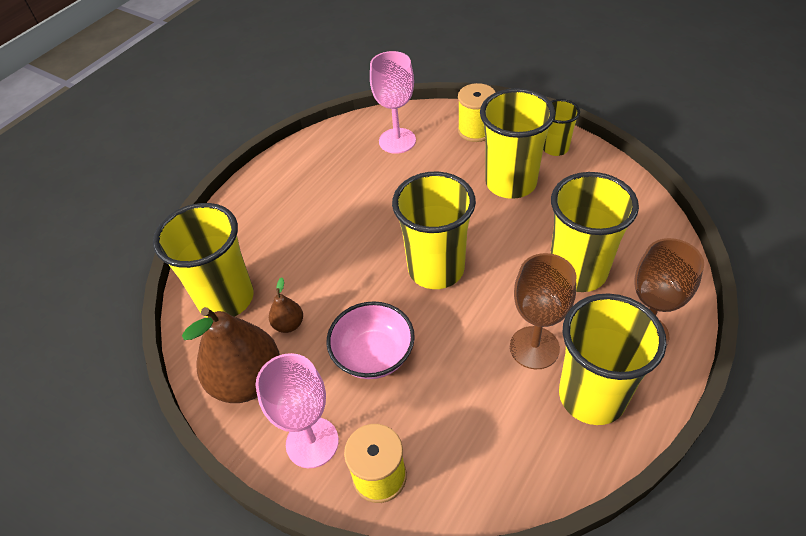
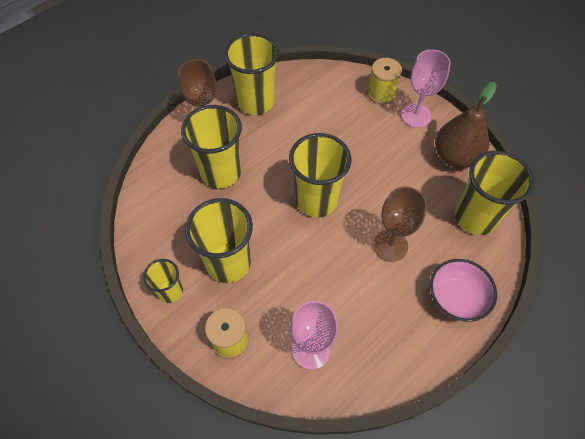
camera: 170 degrees left, 10 degrees up
brown pear [269,277,303,333] -> none
pink bowl [326,301,415,379] -> pink bowl moved to [430,259,497,322]
brown goblet [510,253,576,369] -> brown goblet moved to [373,187,427,262]

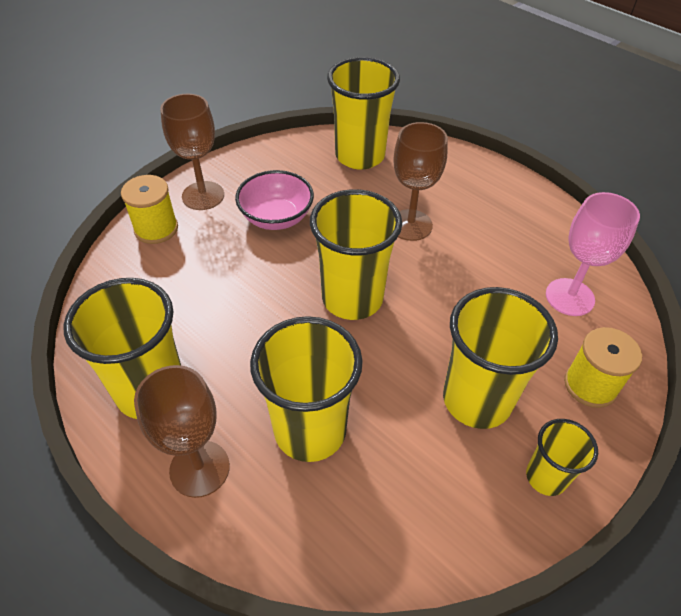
camera: 95 degrees left, 10 degrees down
pink goblet [401,49,451,128] -> brown goblet [160,94,224,210]
pink bowl [430,259,497,322] -> pink bowl moved to [235,170,314,230]
brown pear [435,82,497,168] -> none

